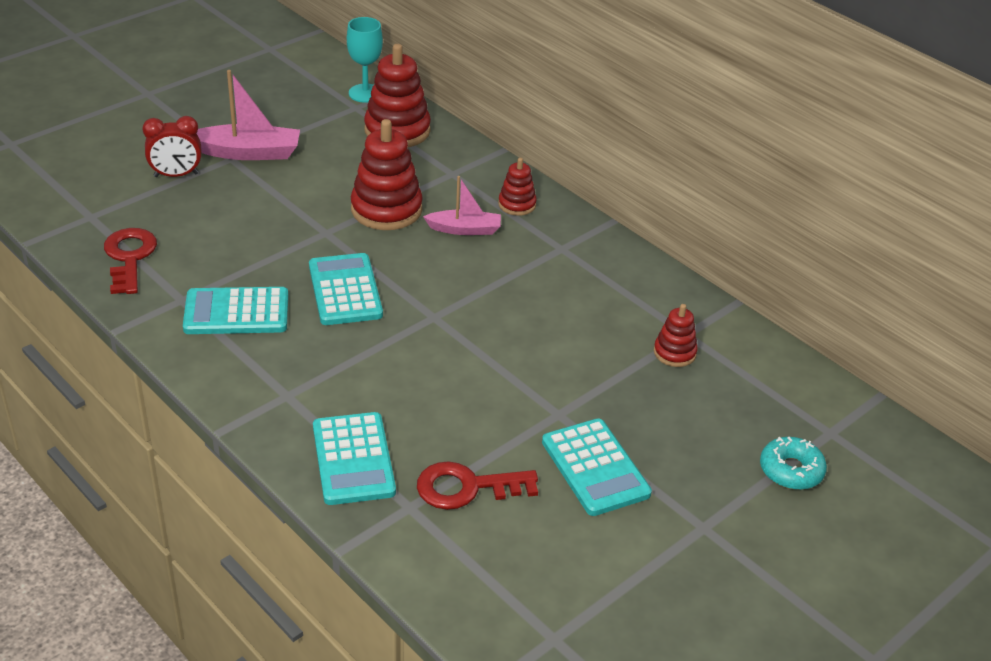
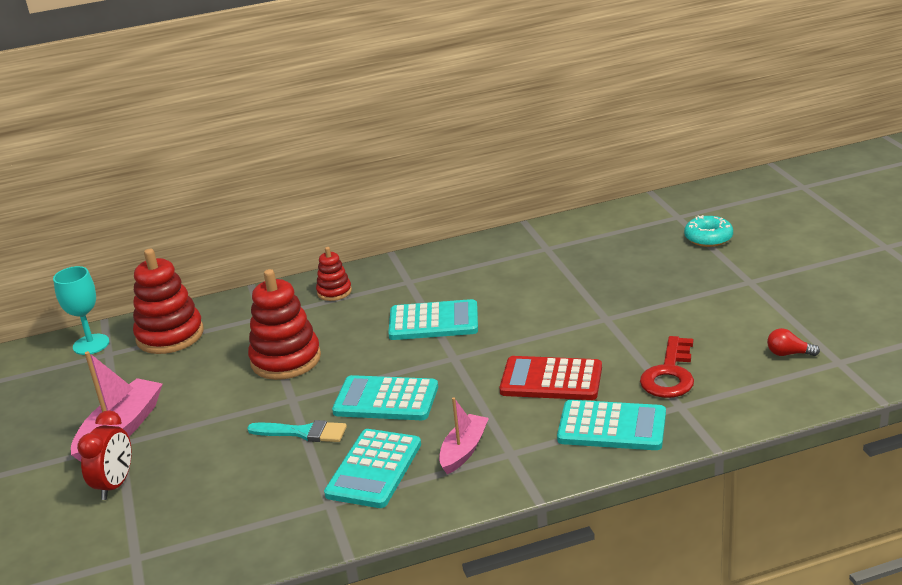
camera: 60 degrees left, 10 degrees down
red key [104,228,157,294] -> none
pink boat [423,176,501,235] -> pink boat moved to [439,397,489,474]
turquoise calculator [542,419,652,516] -> turquoise calculator moved to [388,299,478,340]
red stacking toy [654,304,698,367] -> none
none -> turquoise brush [247,420,347,442]
none -> red calculator [499,356,602,400]
none -> red light bulb [767,328,820,356]

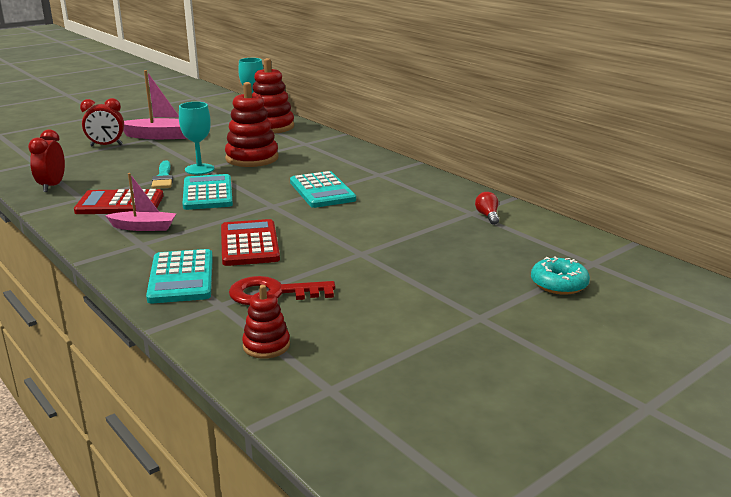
camera: 65 degrees right, 5 degrees down
red stacking toy [316,247,352,301] -> red stacking toy moved to [242,285,290,359]
turquoise calculator [324,429,421,508] -> red calculator [74,189,163,214]
red light bulb [767,328,820,356] -> red light bulb moved to [475,192,499,225]
none -> red clock [28,129,65,192]
none -> turquoise goblet [179,102,214,175]

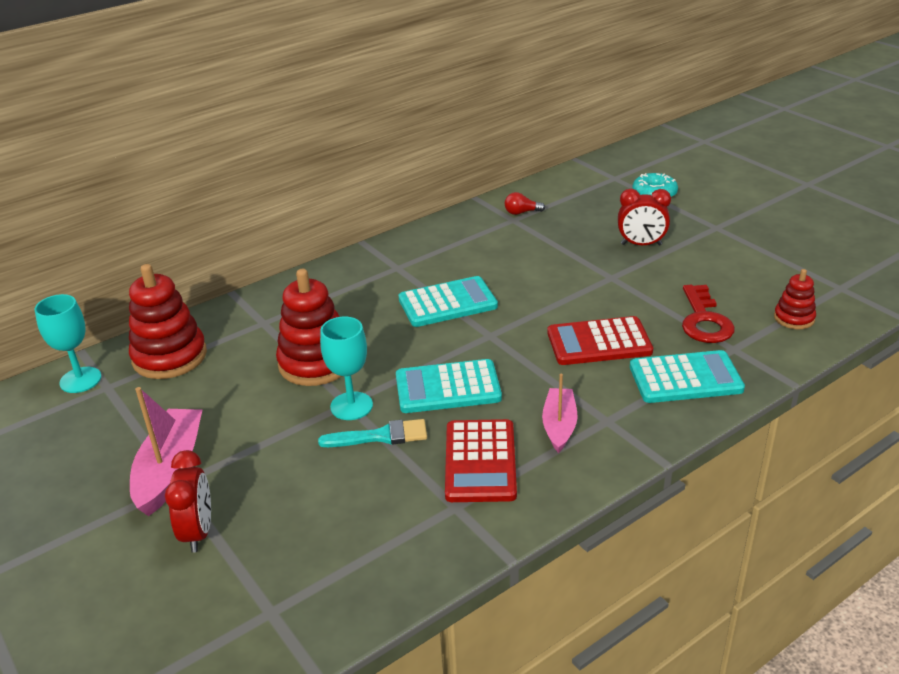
camera: 85 degrees left, 10 degrees up
red clock [28,129,65,192] -> red clock moved to [618,189,671,245]

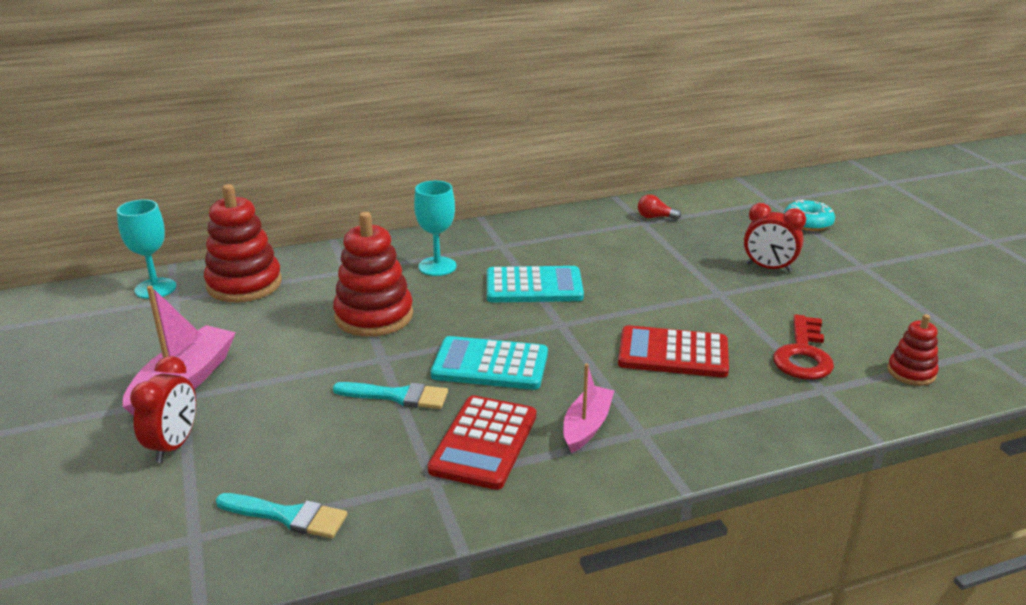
camera: 15 degrees right, 5 degrees down
turquoise goblet [320,317,373,420] -> turquoise goblet moved to [414,181,456,276]
turquoise calculator [630,350,745,403] -> none
none -> turquoise brush [216,493,347,538]

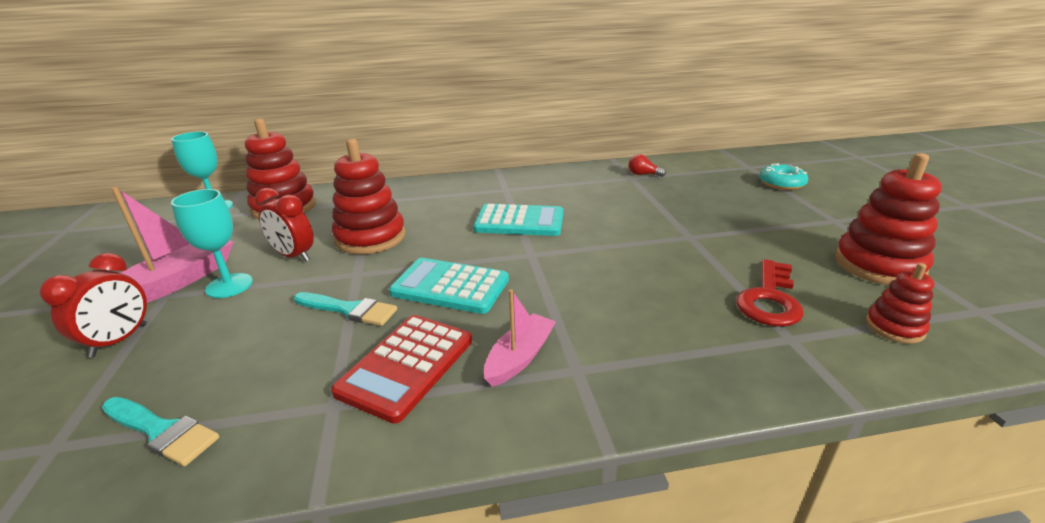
camera: 10 degrees right, 0 degrees up
turquoise goblet [414,181,456,276] -> turquoise goblet moved to [171,189,253,298]
red calculator [618,325,729,378] -> none
red clock [744,203,806,272] -> red clock moved to [255,188,314,262]
none -> red stacking toy [835,153,942,285]

